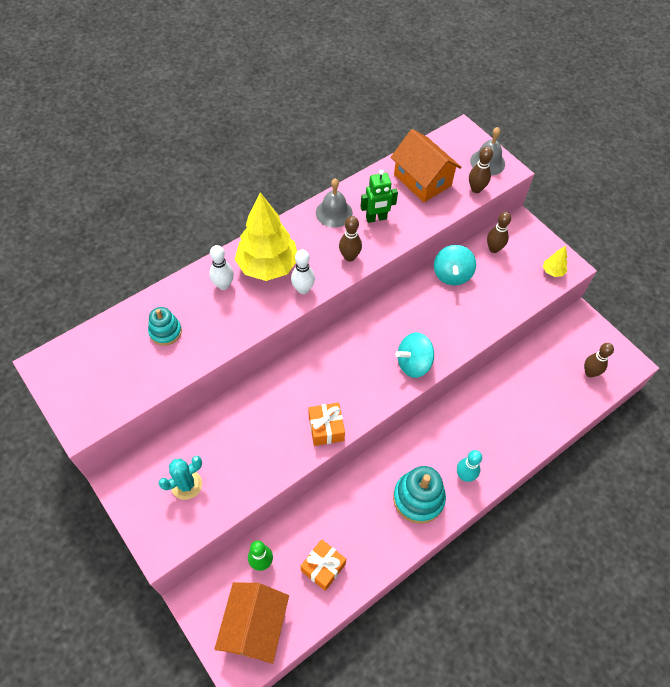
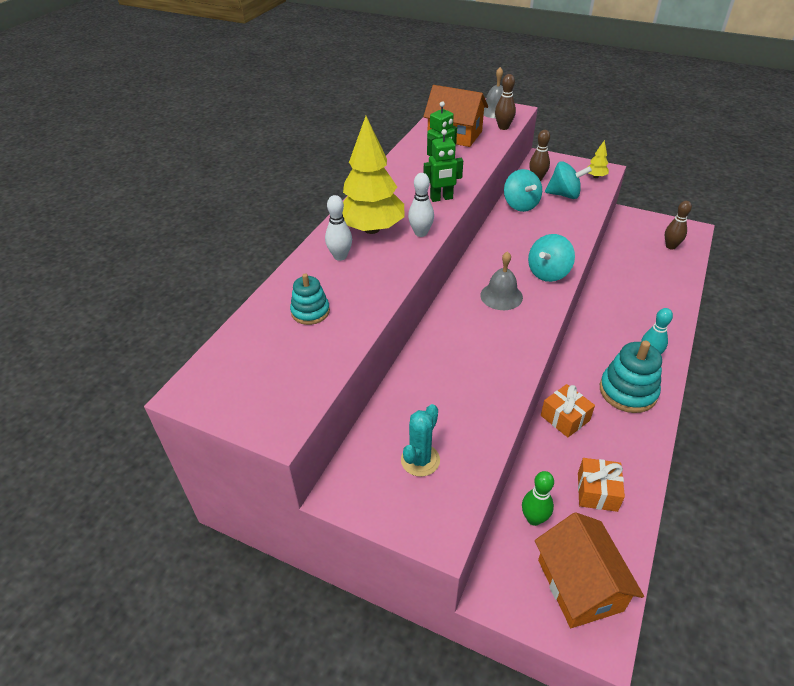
camera: 25 degrees left, 15 degrees down
orange gift [308,403,345,446] -> orange gift moved to [541,384,595,437]
grey bell [316,179,353,228] -> grey bell moved to [480,251,523,310]
brown bowling pin [339,216,362,262] -> green robot [424,129,463,202]
none -> turquoise spinning top [545,161,592,199]

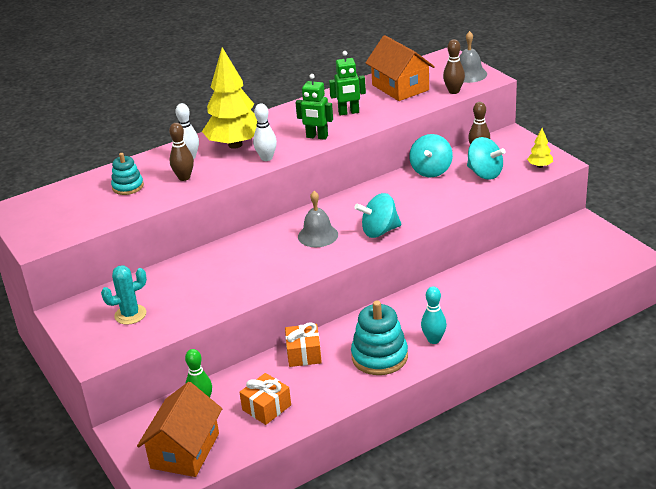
camera: 35 degrees right, 10 degrees down
brown bowling pin [665,201,692,250] -> brown bowling pin moved to [169,123,194,181]

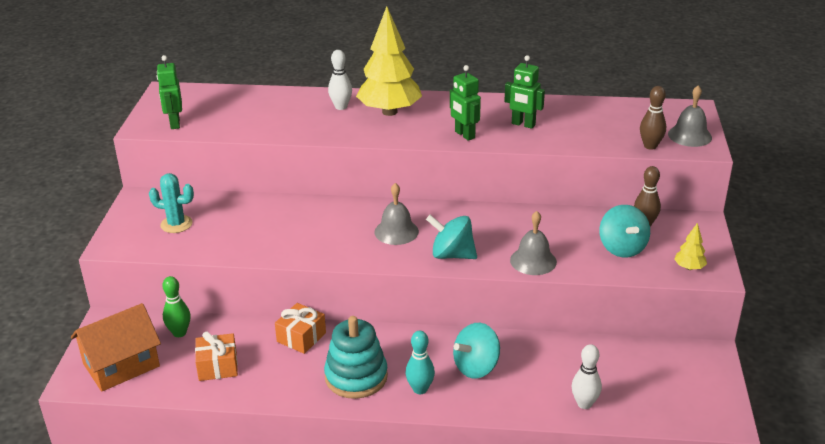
camera: 35 degrees right, 0 degrees up
turquoise stacking toy [111,153,144,195] -> none
brown bowling pin [169,123,194,181] -> none
white bowling pin [253,103,277,161] -> white bowling pin moved to [572,344,602,409]
orange house [366,35,435,101] -> none
turquoise spinning top [409,134,453,177] -> turquoise spinning top moved to [453,323,500,378]
none -> green robot [157,55,182,129]
none -> grey bell [510,211,557,275]

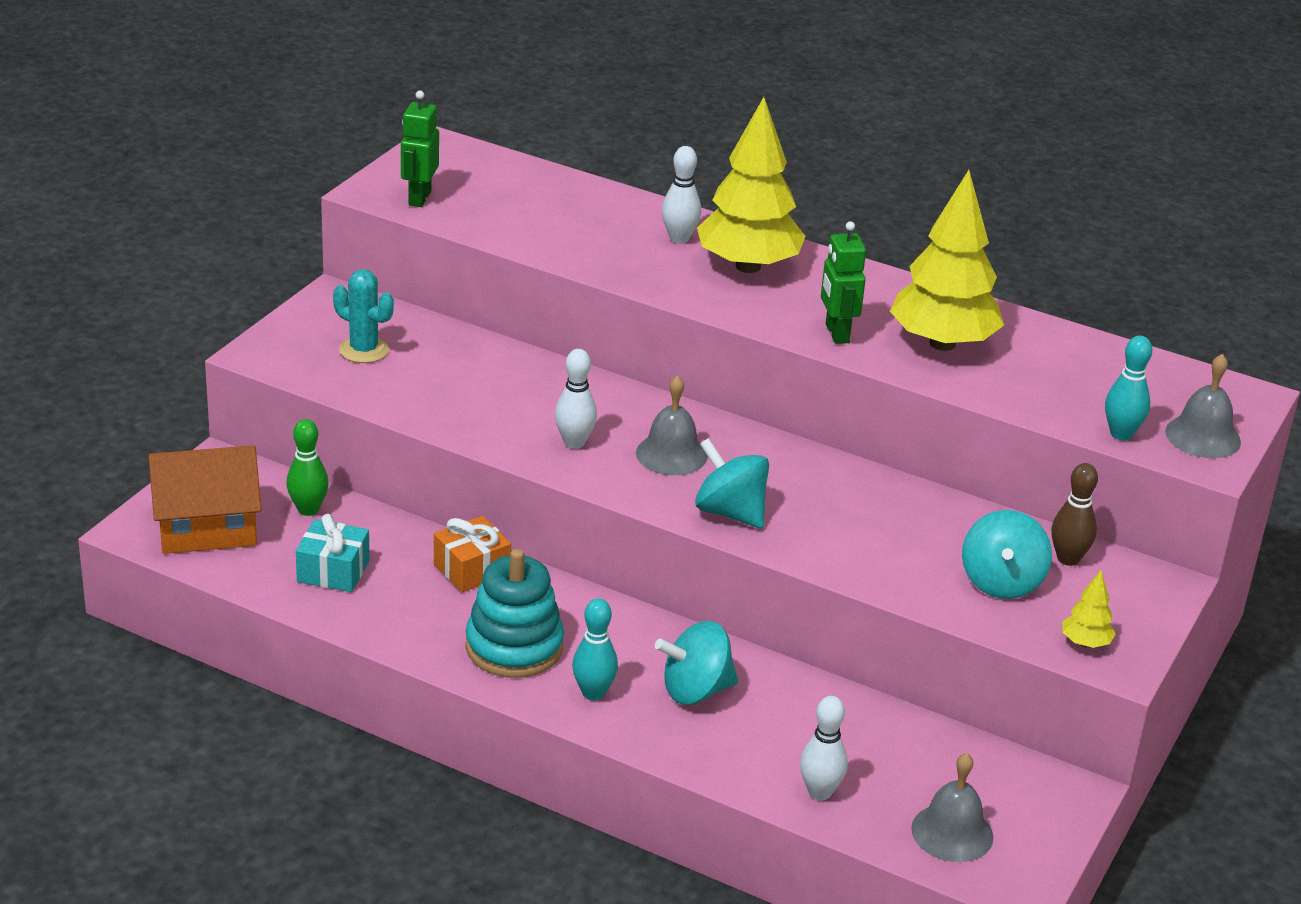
camera: 20 degrees right, 0 degrees up
orange gift [195,331,238,381] -> turquoise gift [296,514,370,592]
green robot [504,55,545,129] -> yellow tree [890,170,1004,351]
grey bell [510,211,557,275] -> grey bell moved to [911,753,993,862]
brown bowling pin [640,86,666,150] -> turquoise bowling pin [1105,335,1152,440]
none -> white bowling pin [555,349,597,449]

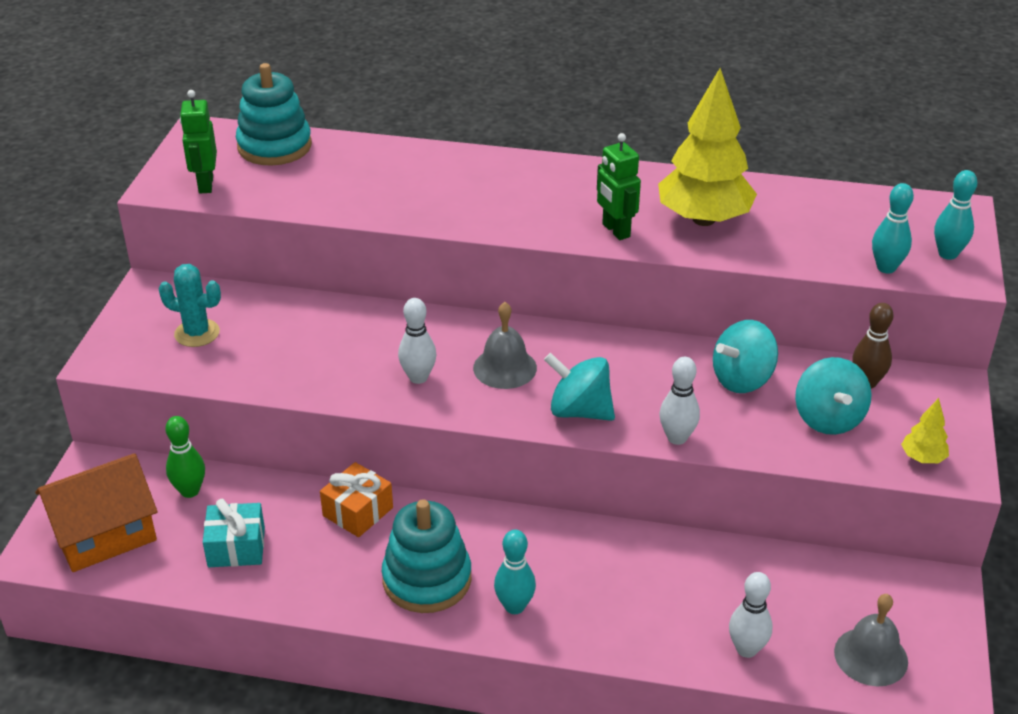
camera: 15 degrees left, 5 degrees up
turquoise spinning top [655,621,738,705] -> turquoise spinning top moved to [713,320,778,393]
white bowling pin [662,146,701,244] -> white bowling pin moved to [660,357,700,445]
yellow tree [697,97,805,273] -> none
grey bell [1165,354,1241,458] -> turquoise bowling pin [934,170,977,260]
none -> turquoise stacking toy [236,63,312,166]

